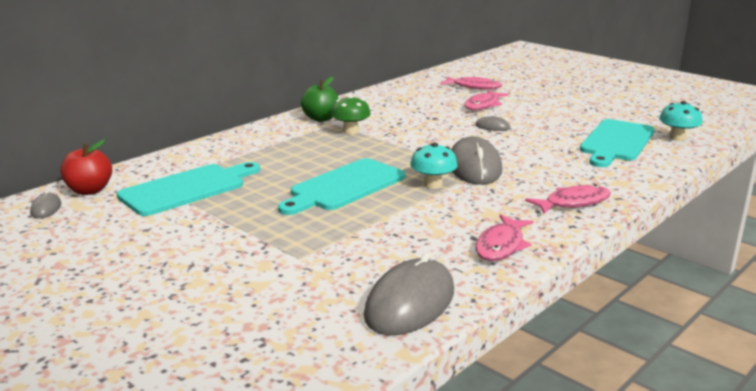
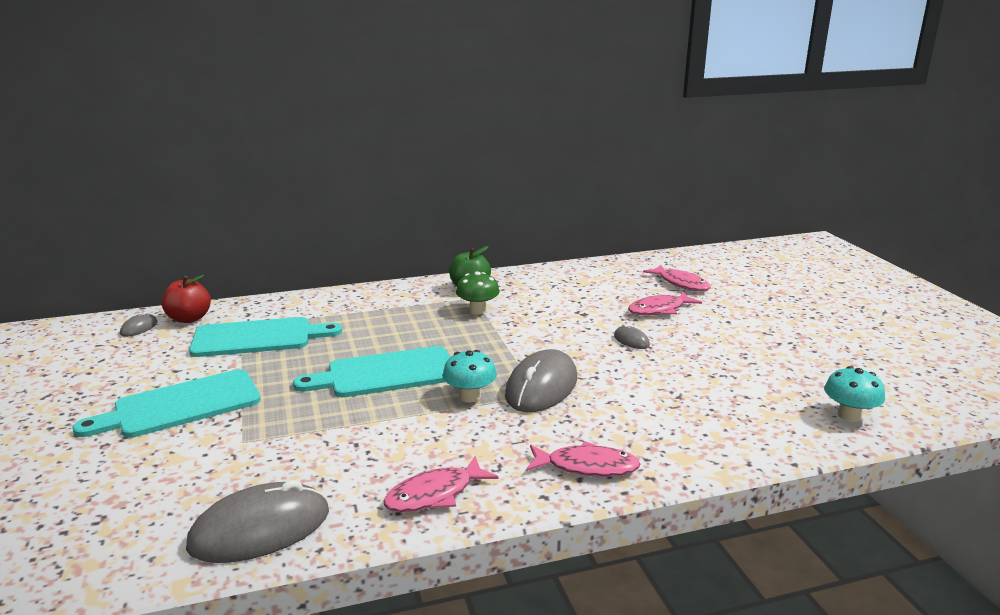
camera: 30 degrees right, 0 degrees up
turquoise cutting board [580,119,655,167] -> turquoise cutting board moved to [72,369,261,438]

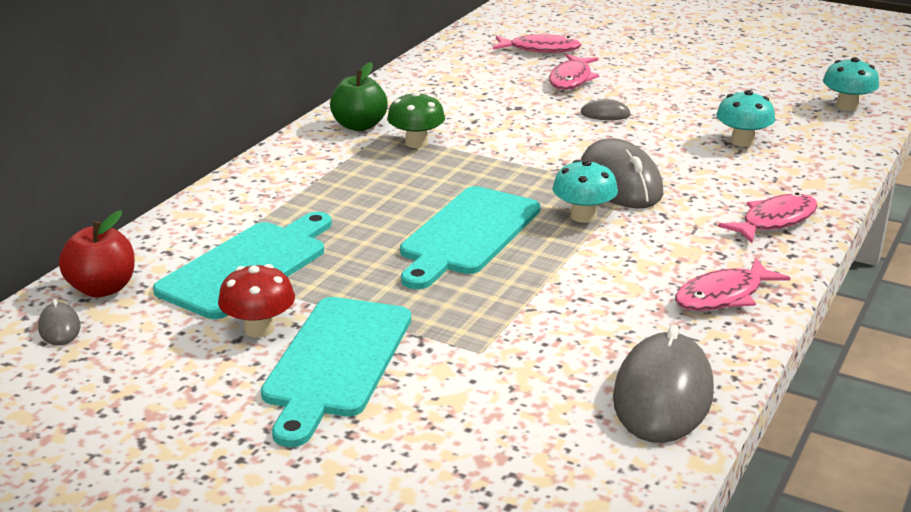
camera: 45 degrees left, 5 degrees up
pink fish [383,456,498,512] -> pink fish turned 45 degrees clockwise [675,258,790,311]
none -> red mushroom [218,264,295,338]
none -> turquoise mushroom [716,90,775,147]

